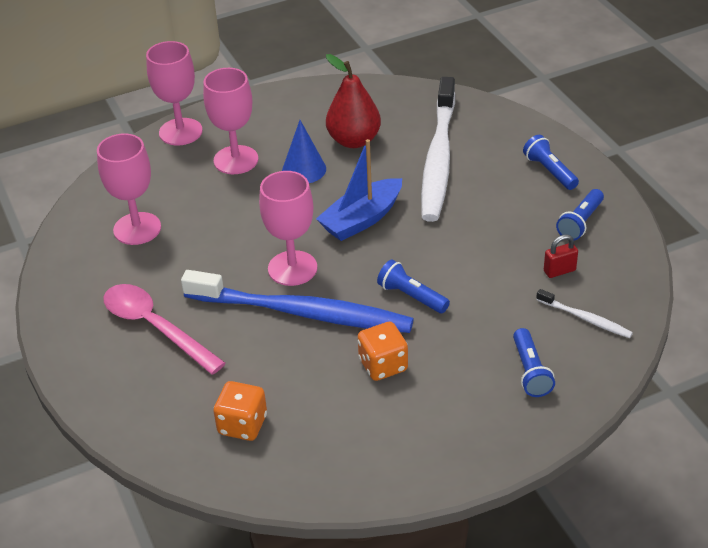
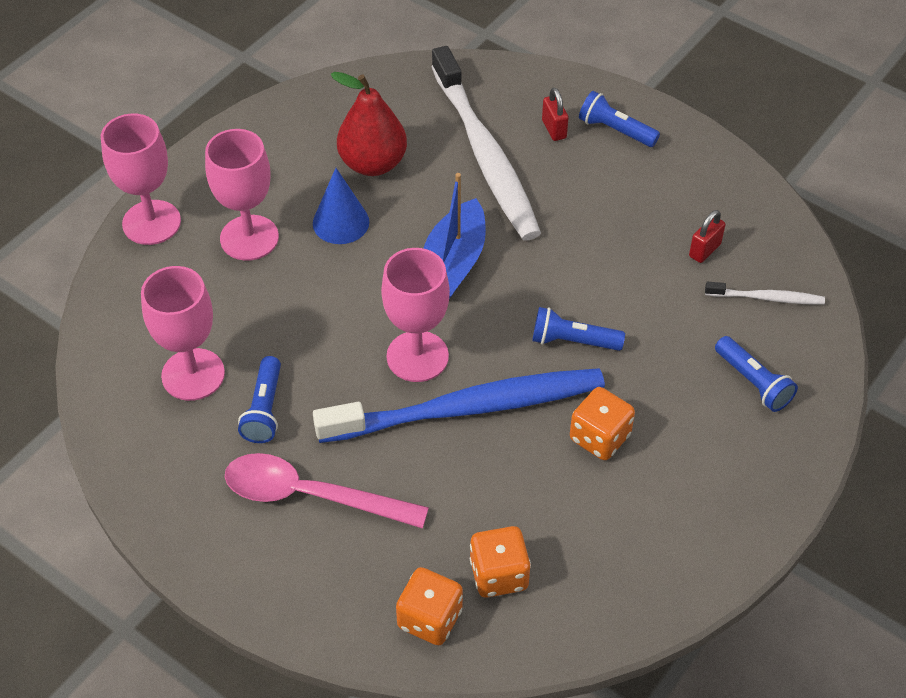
camera: 30 degrees left, 10 degrees up
blue flashlight [556,189,604,241] -> blue flashlight moved to [238,356,281,443]
none -> orange dice [396,567,463,645]
none -> red padlock [542,87,569,141]

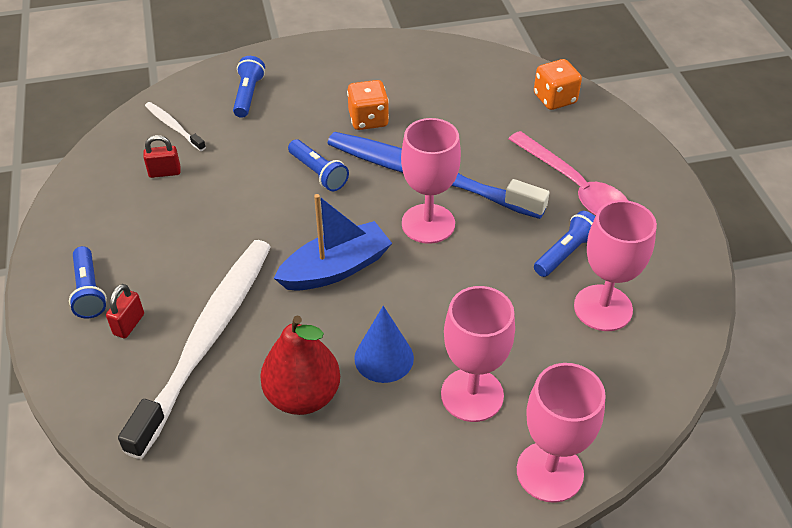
camera: 140 degrees left, 5 degrees down
orange dice [470,526,531,598] -> none

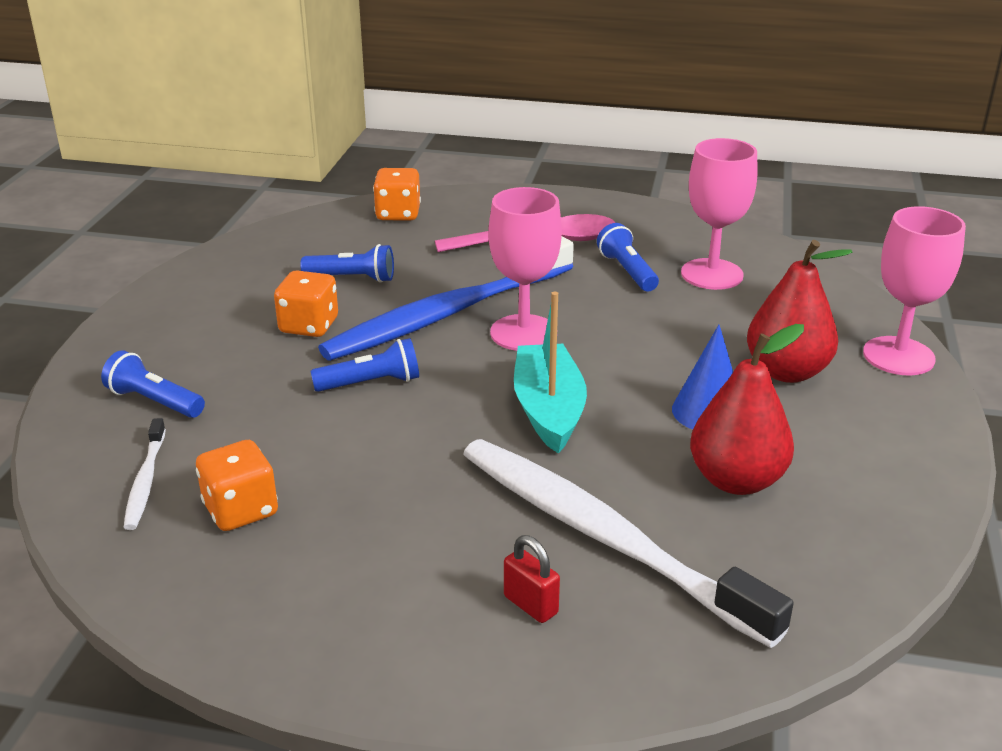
camera: 65 degrees left, 15 degrees down
blue flashlight [69,246,107,318] -> blue flashlight moved to [300,244,394,283]
red padlock [143,135,181,178] -> orange dice [196,440,278,531]
white toothbrush [145,102,206,151] -> white toothbrush turned 75 degrees counterclockwise [123,418,166,530]
blue boat [274,194,392,291] -> turquoise boat [514,292,587,454]
pink goblet [441,286,515,422] -> red pear [747,240,853,383]

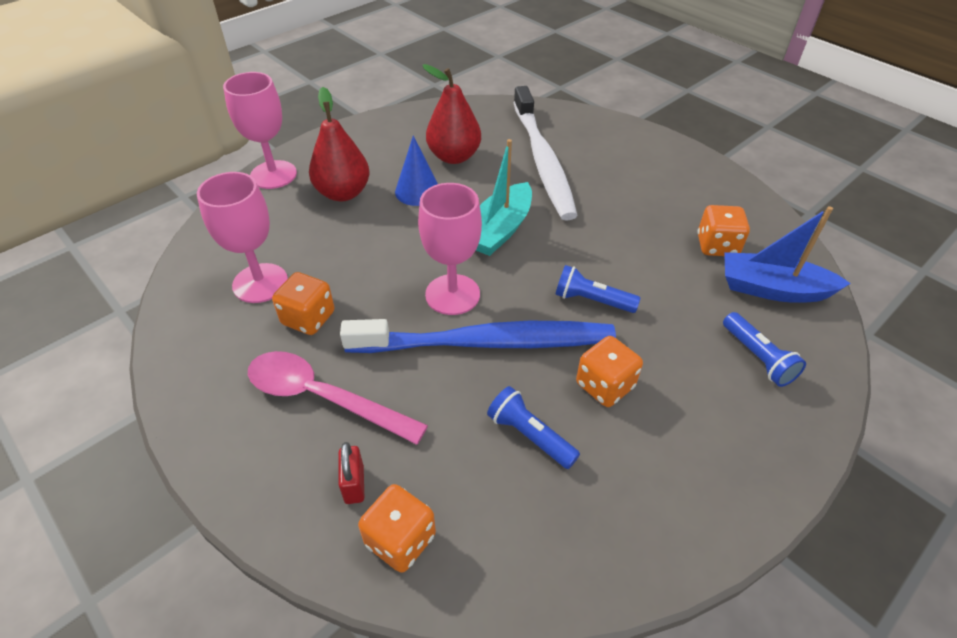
camera: 145 degrees left, 15 degrees up
white toothbrush [123,418,166,530] -> blue boat [724,206,851,303]
red padlock [504,535,560,623] -> red padlock moved to [339,442,364,504]
blue flashlight [597,223,659,292] -> orange dice [272,272,335,335]

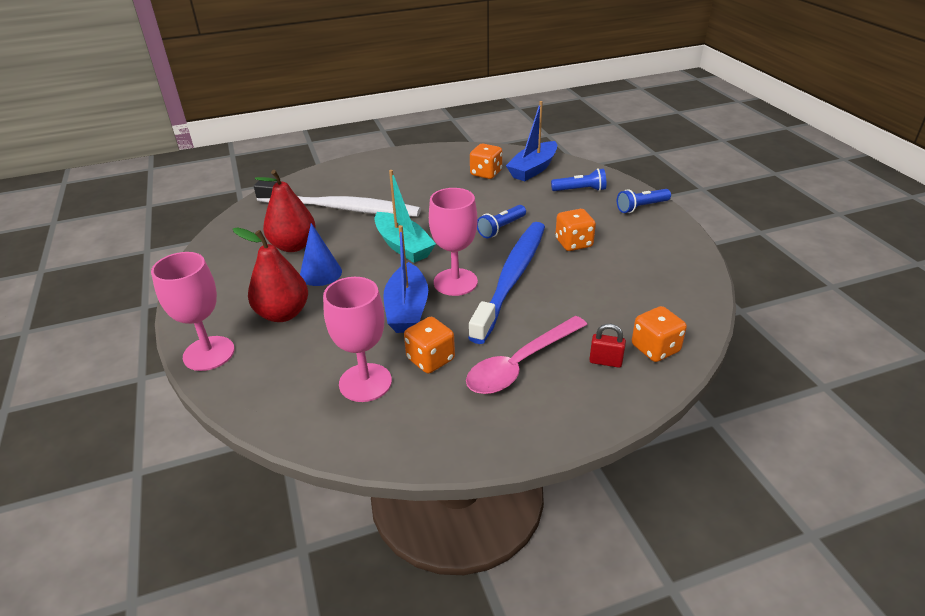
camera: 65 degrees left, 10 degrees down
blue flashlight [487,386,580,469] -> blue flashlight moved to [617,189,671,213]
none -> blue boat [383,225,428,333]

